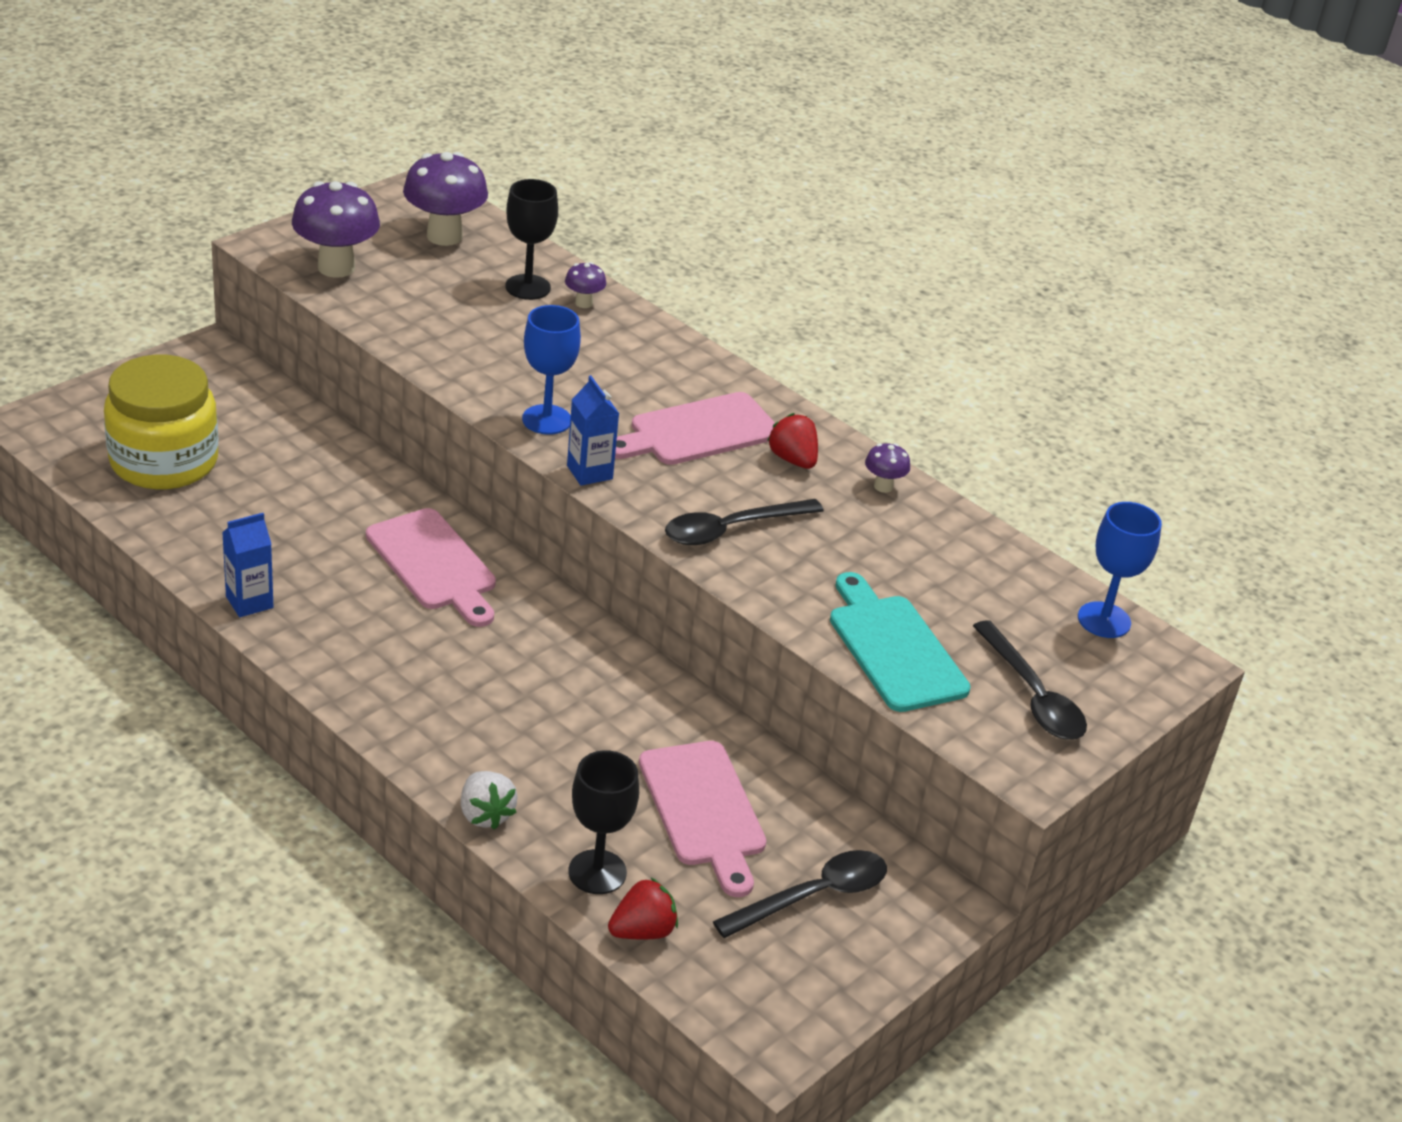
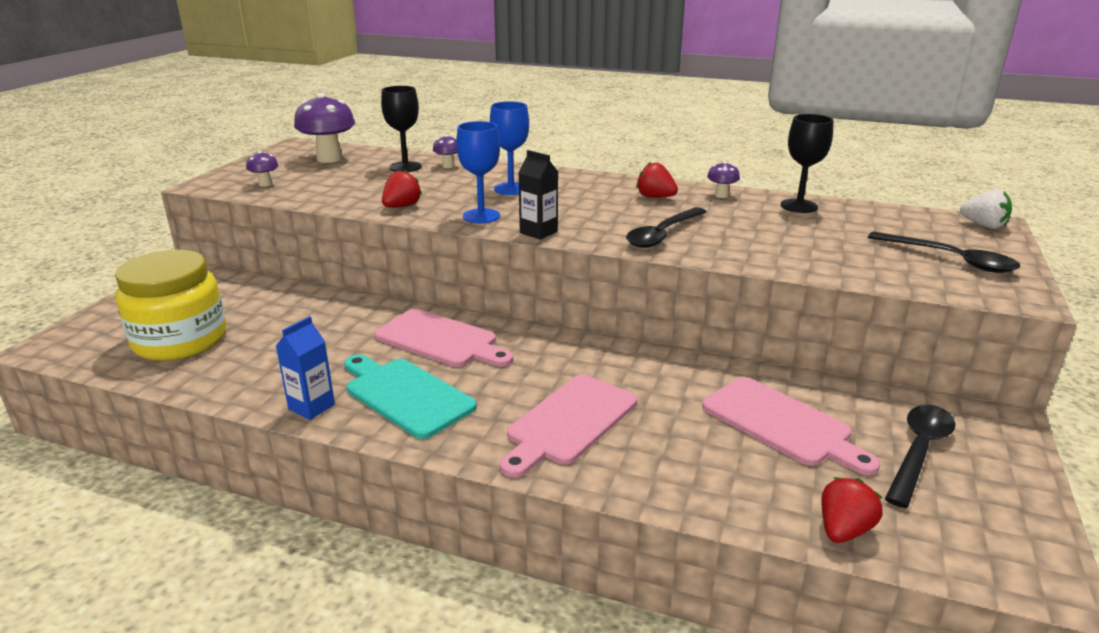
camera: 20 degrees left, 10 degrees down
purple mushroom [292,181,380,278] -> purple mushroom [246,151,279,187], size x0.48
white strawberry [461,771,517,830] -> white strawberry moved to [960,189,1012,229]
blue carton [567,375,619,486] -> black carton [518,150,558,240]
black goblet [568,750,639,894] -> black goblet moved to [780,114,834,213]
pink cutting board [615,392,775,465] -> pink cutting board moved to [500,374,637,477]
turquoise cutting board [830,572,971,712] -> turquoise cutting board moved to [344,354,477,439]
blue goblet [1078,502,1162,638] -> blue goblet moved to [490,101,529,195]
none -> red strawberry [382,170,422,208]

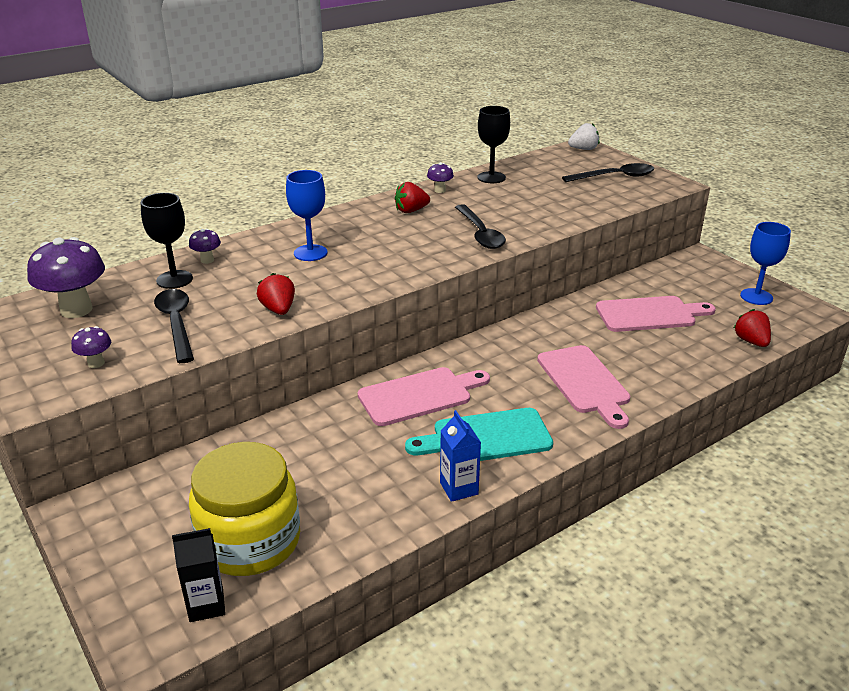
camera: 55 degrees left, 5 degrees up
blue goblet [456,121,500,223] -> blue goblet moved to [740,222,791,305]
black carton [518,150,558,240] -> black carton moved to [172,528,225,622]
black spoon [885,405,955,508] -> black spoon moved to [154,289,194,363]

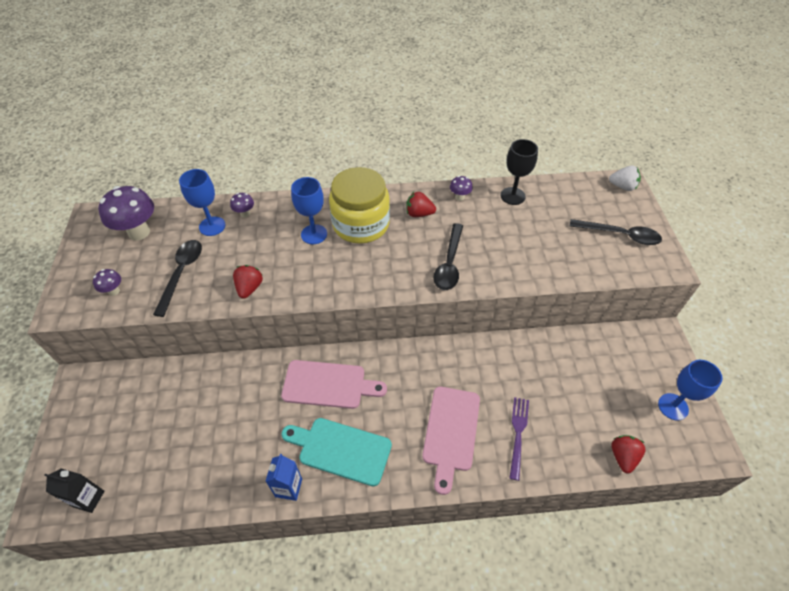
camera: 30 degrees right, 20 degrees up
black goblet [141,193,193,289] -> blue goblet [179,169,226,236]
yellow jar [189,442,300,576] -> yellow jar moved to [329,167,390,244]
pink cutting board [596,296,716,332] -> none
none -> purple fork [509,397,529,481]

